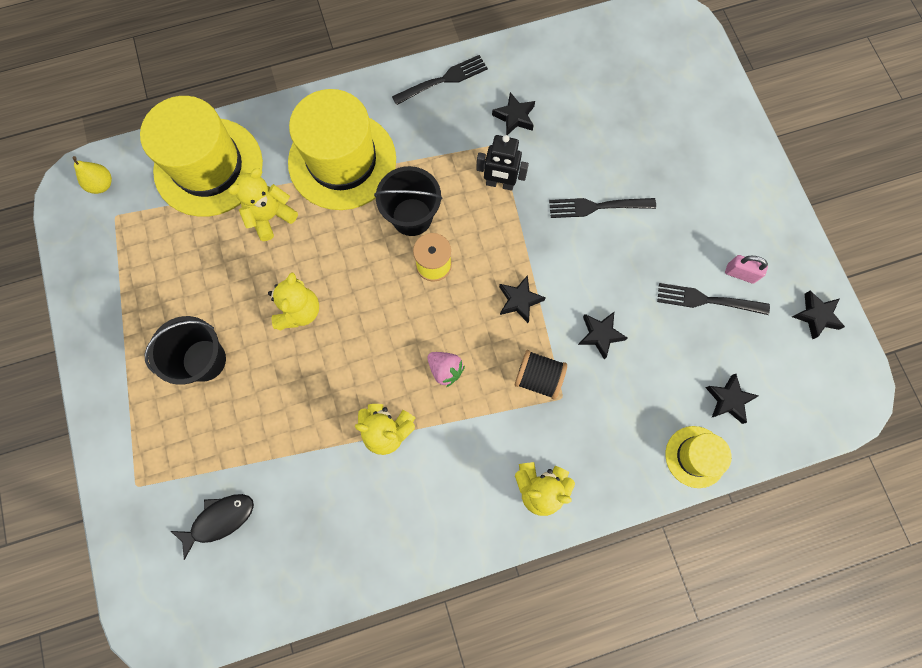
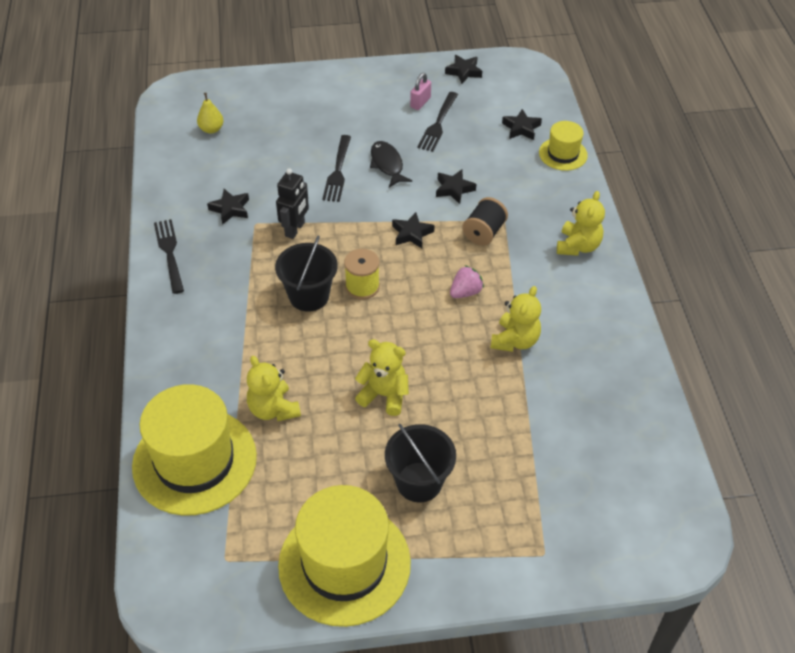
camera: 80 degrees left, 25 degrees down
yellow pear [73,156,112,194] -> yellow pear moved to [197,93,223,134]
black fish [171,494,254,560] -> black fish moved to [370,141,412,187]
yellow hat [288,89,396,210] -> yellow hat moved to [278,485,411,627]

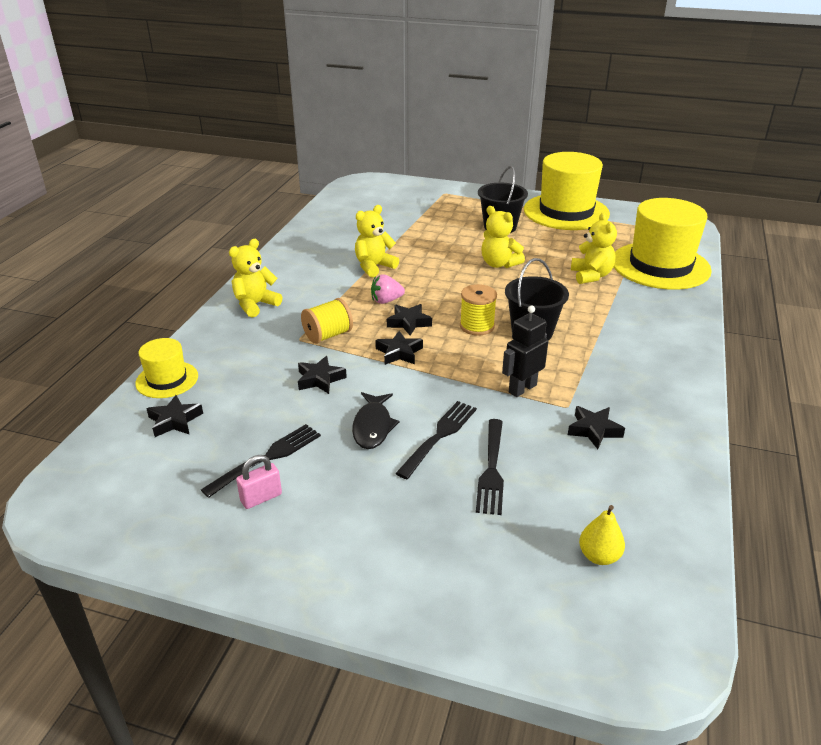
camera: 155 degrees left, 15 degrees down
black fork [154,219,184,294] -> black fork moved to [476,419,504,515]
black star [445,55,482,84] -> black star moved to [387,304,432,336]
black spool [462,197,508,245] -> yellow spool [301,298,353,344]

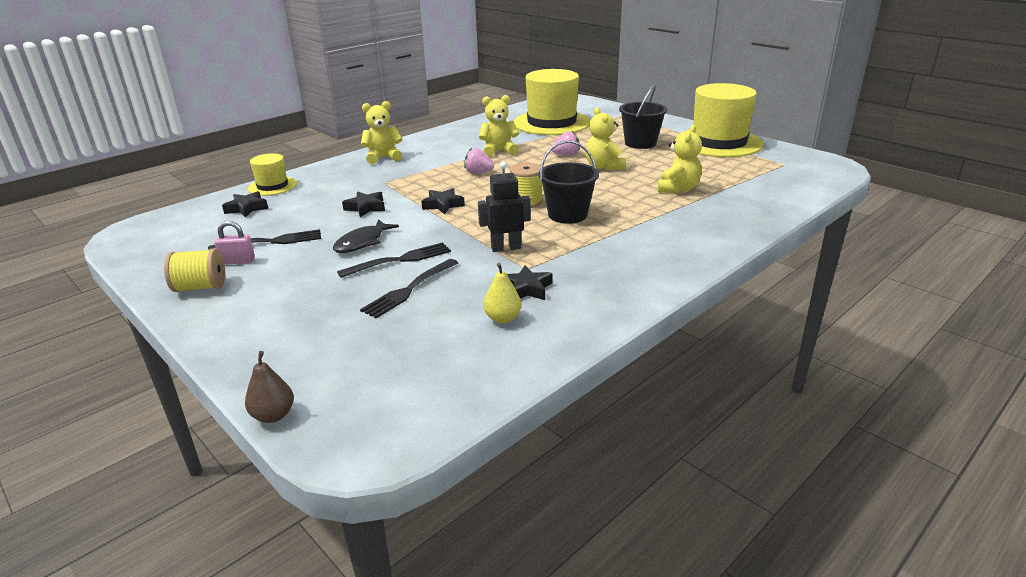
camera: 30 degrees right, 5 degrees down
yellow spool [301,298,353,344] -> yellow spool moved to [164,249,225,292]
black star [387,304,432,336] -> none
yellow pear [579,505,625,565] -> yellow pear moved to [483,263,522,323]
yellow hat [614,198,712,290] -> yellow hat moved to [514,69,591,135]
none -> brown pear [245,351,294,423]
none -> pink strawberry [552,131,580,156]

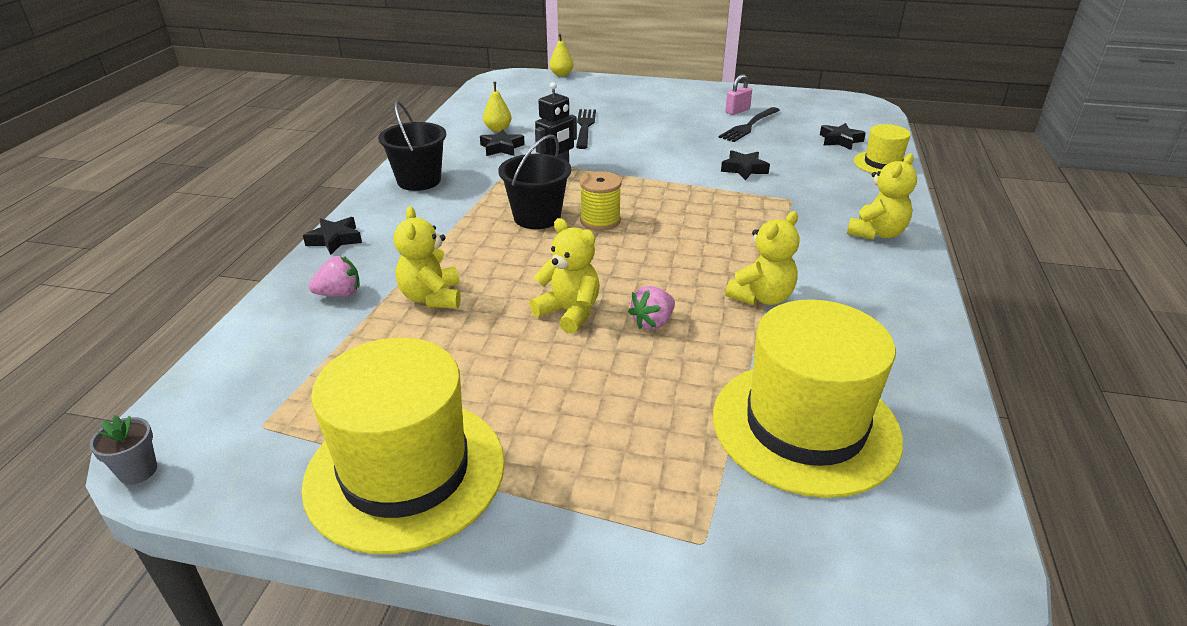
camera: 145 degrees right, 5 degrees up
yellow spool [164,249,225,292] -> none
brown pear [245,351,294,423] -> yellow pear [549,33,573,76]
black fish [333,219,399,253] -> none
black fork [337,242,451,278] -> none
black star [421,188,465,214] -> black star moved to [303,217,362,255]
pink strawberry [464,148,494,174] -> pink strawberry moved to [309,256,360,297]
black bucket [619,84,668,149] -> black bucket moved to [378,101,446,191]
none -> grey flower pot [90,415,157,485]

